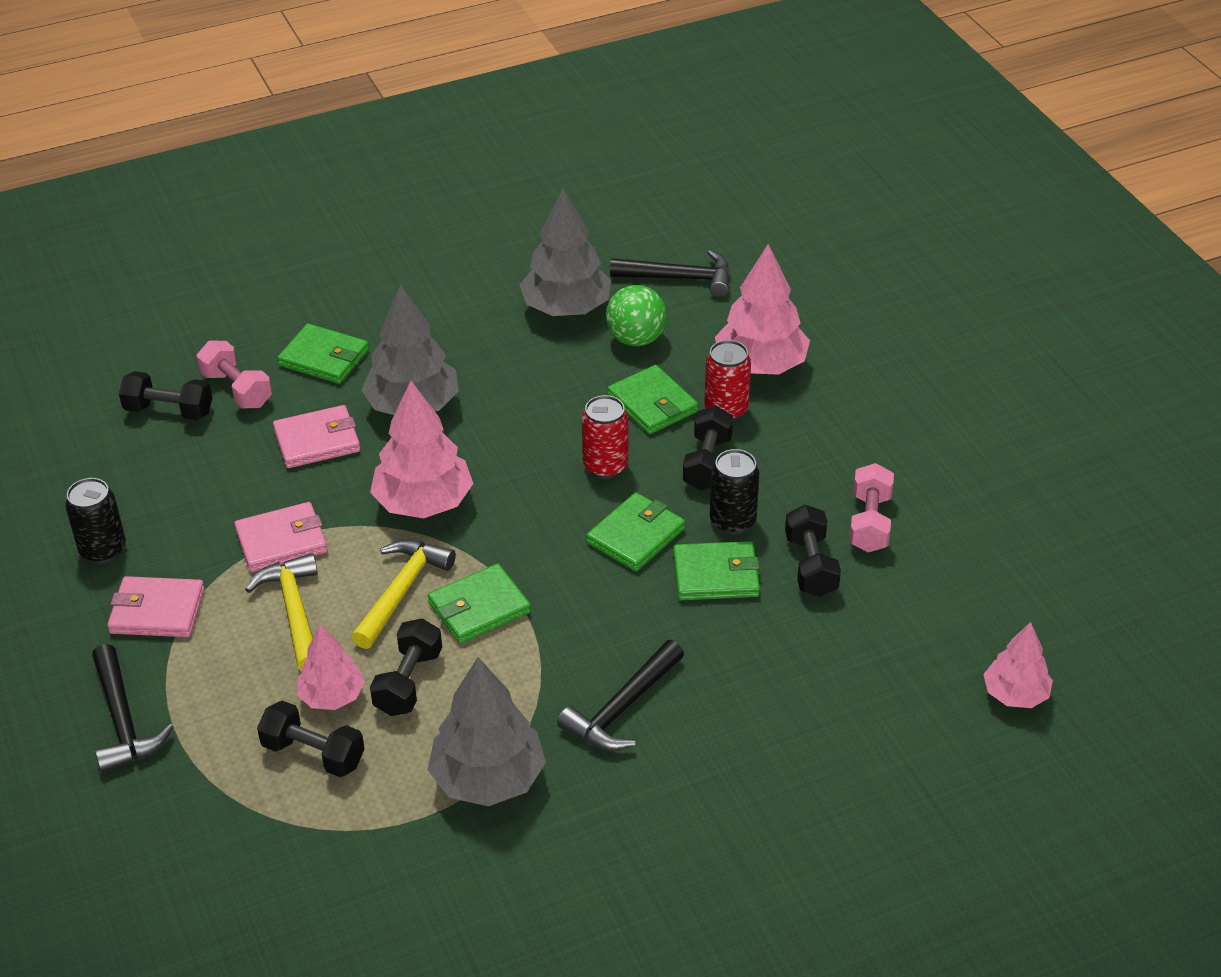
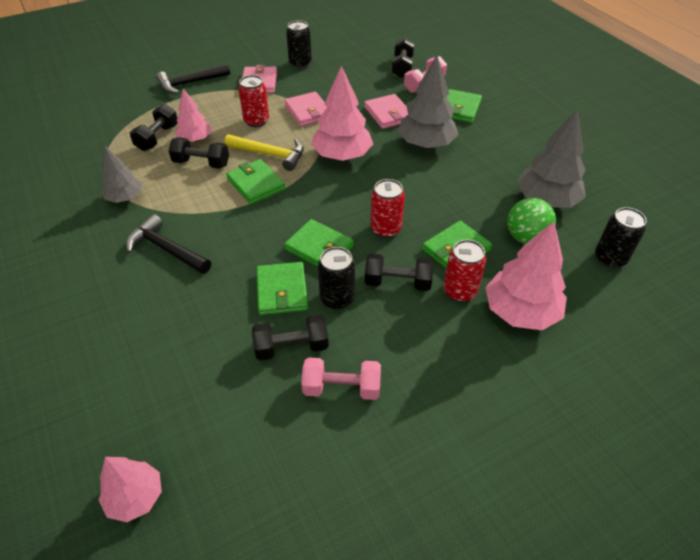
camera: 85 degrees right, 5 degrees up
yellow hammer [245,553,318,671] -> red can [238,75,269,127]
grey tree [428,657,546,806] -> grey tree [101,146,142,203], size x0.61
black hammer [610,250,730,297] -> black can [595,207,647,268]

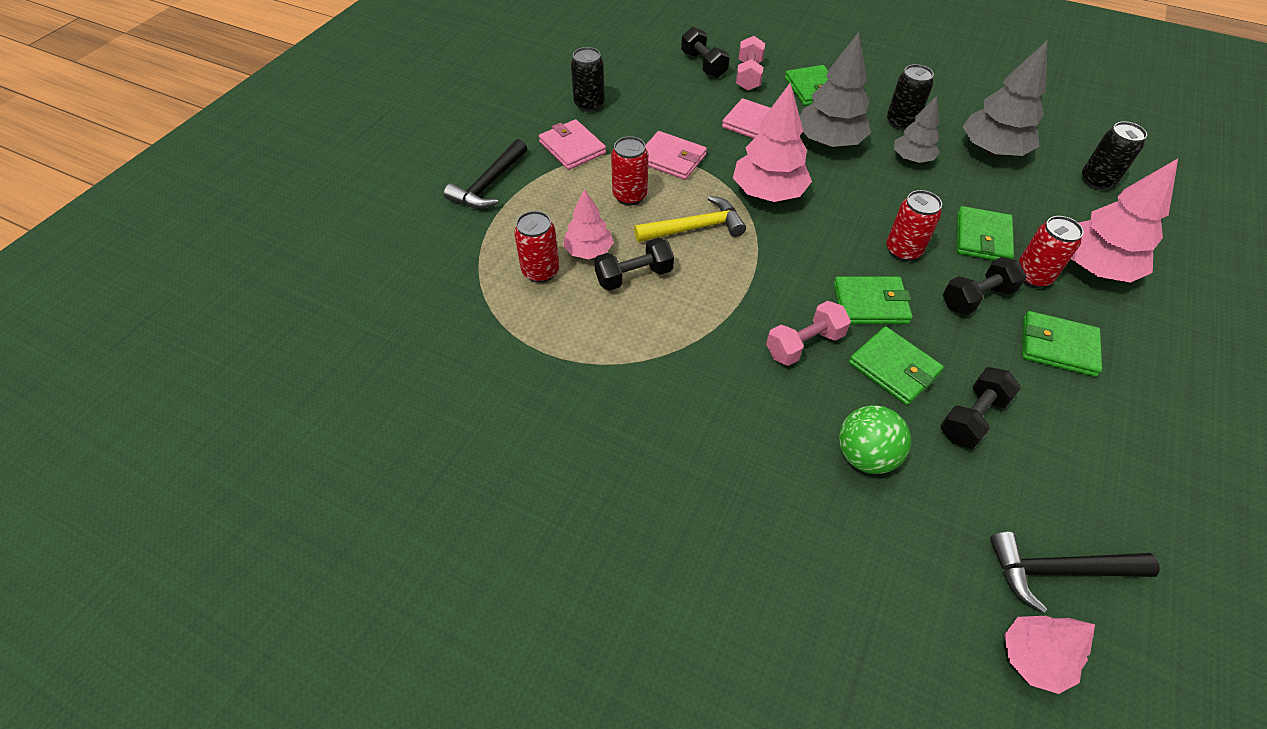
camera: 35 degrees left, 5 degrees up
grey tree [101,146,142,203] -> grey tree moved to [894,96,940,163]
black hammer [126,214,211,274] -> black hammer moved to [990,532,1159,613]
black dumbbell [130,104,177,151] -> red can [514,211,560,283]
green wallet [226,159,285,204] -> green wallet moved to [1022,311,1102,377]
pink dumbbell [301,357,381,400] -> pink dumbbell moved to [766,301,851,366]
black can [318,247,355,310] -> black can moved to [887,64,934,130]
green ball [507,198,556,244] -> green ball moved to [839,405,911,474]

